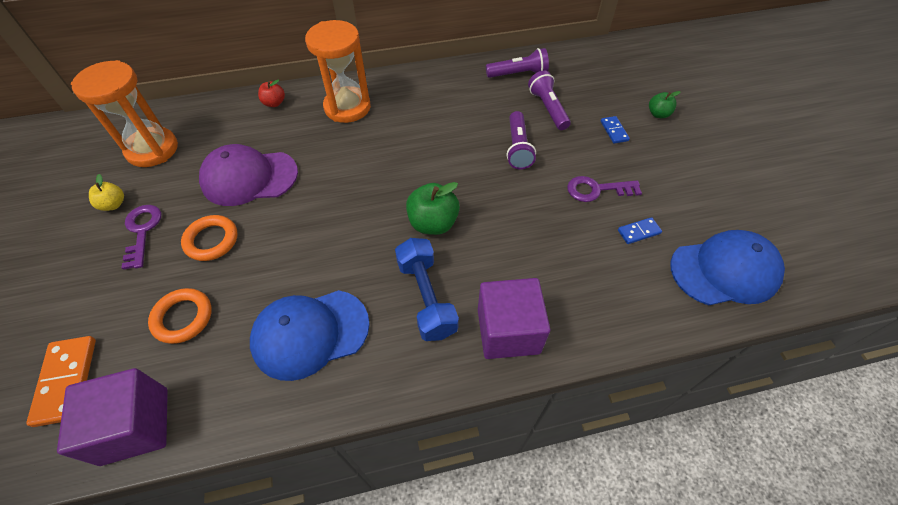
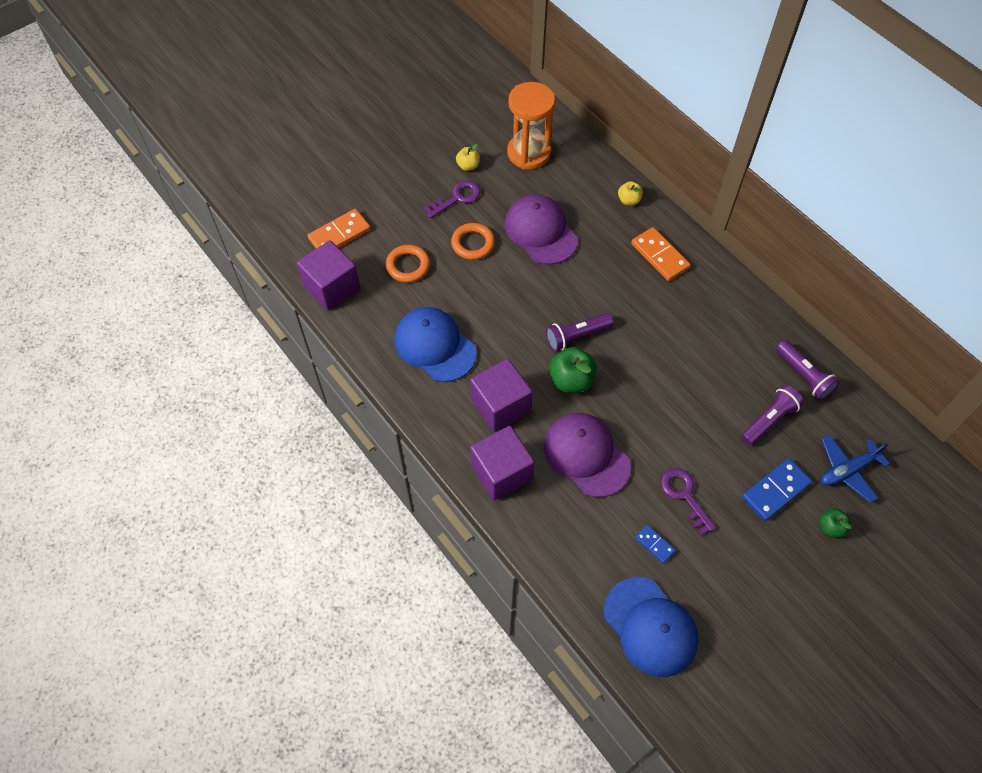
camera: 65 degrees right, 5 degrees up
red apple [258,80,285,107] -> yellow apple [618,181,643,205]
orange hourglass [305,20,371,123] -> orange domino [631,227,690,281]
blue dumbbell [395,238,459,341] -> purple cube [470,359,532,432]
purple flashlight [507,111,536,170] -> purple flashlight moved to [546,313,613,351]
blue domino [601,116,630,144] -> blue domino [742,458,812,521], size x1.79
none -> purple cap [544,413,631,497]
none -> blue plane [821,435,890,503]

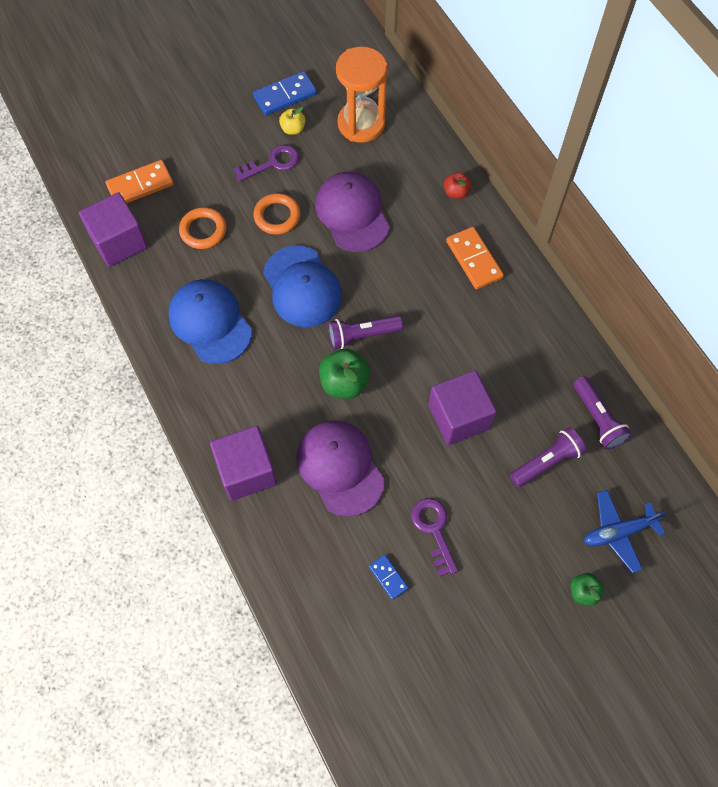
camera: 10 degrees right, 5 degrees up
purple cube [470,359,532,432] -> purple cube moved to [428,370,497,445]
blue cap [604,577,699,677] -> blue cap moved to [263,246,342,327]
yellow apple [618,181,643,205] -> red apple [444,172,471,199]
blue domino [742,458,812,521] -> blue domino moved to [253,71,317,115]

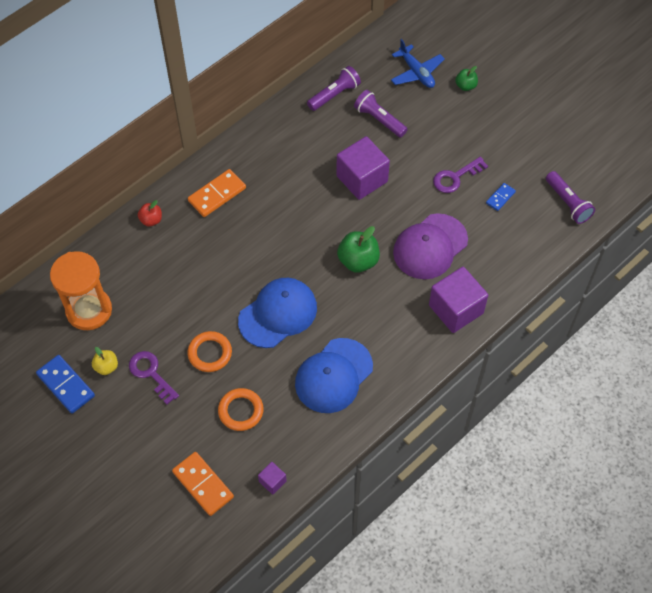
camera: 105 degrees left, 5 degrees down
purple cube [79,192,148,267] -> purple cube [258,462,287,494], size x0.46
purple cap [315,172,390,252] -> none
purple flashlight [328,315,403,349] -> purple flashlight moved to [546,171,595,224]

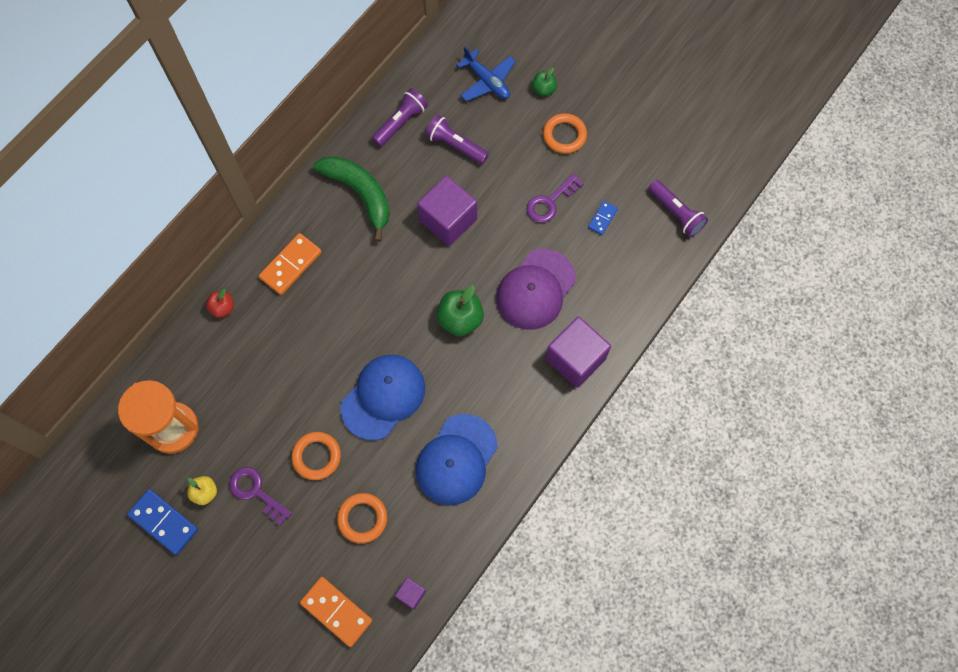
camera: 10 degrees left, 10 degrees up
none -> green banana [313,156,390,242]
none -> orange ring [543,113,587,154]

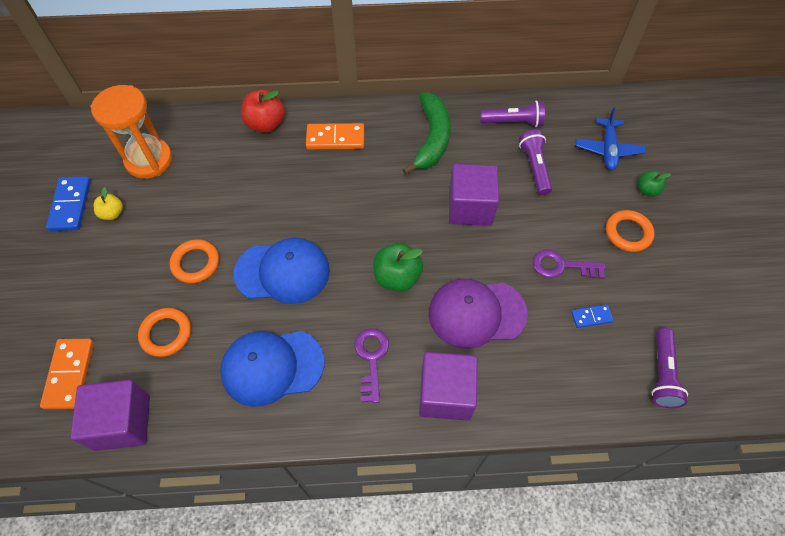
camera: 50 degrees right, 10 degrees down
red apple [206,289,234,318] -> red apple [241,89,285,133], size x1.71
purple key [229,467,292,526] -> purple key moved to [354,328,389,403]
purple cube [395,577,426,610] -> purple cube [70,380,150,451], size x2.16

